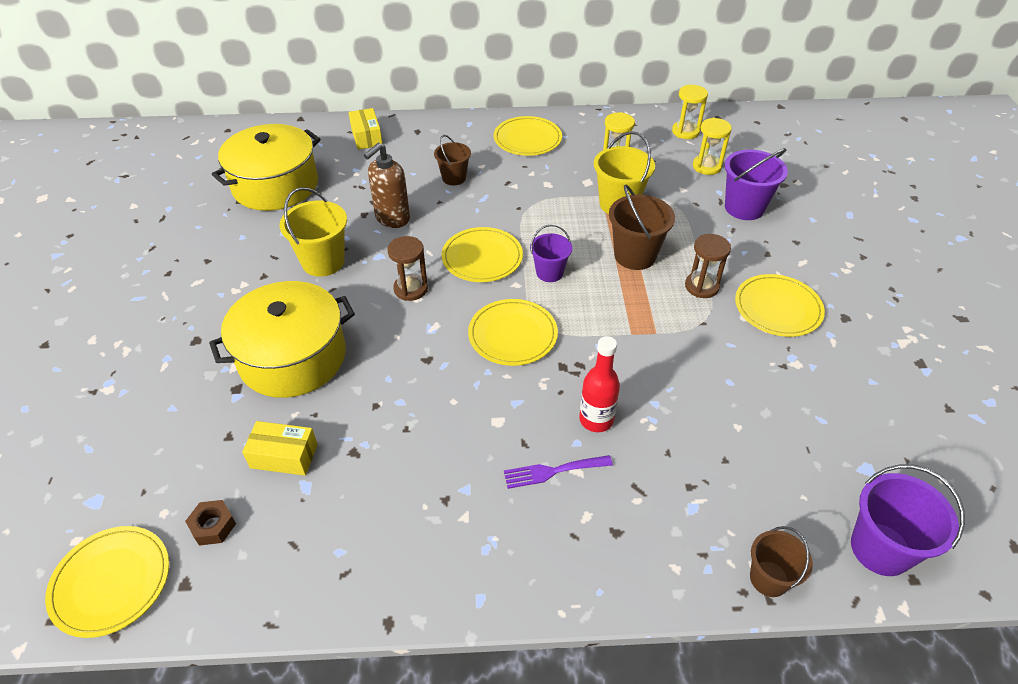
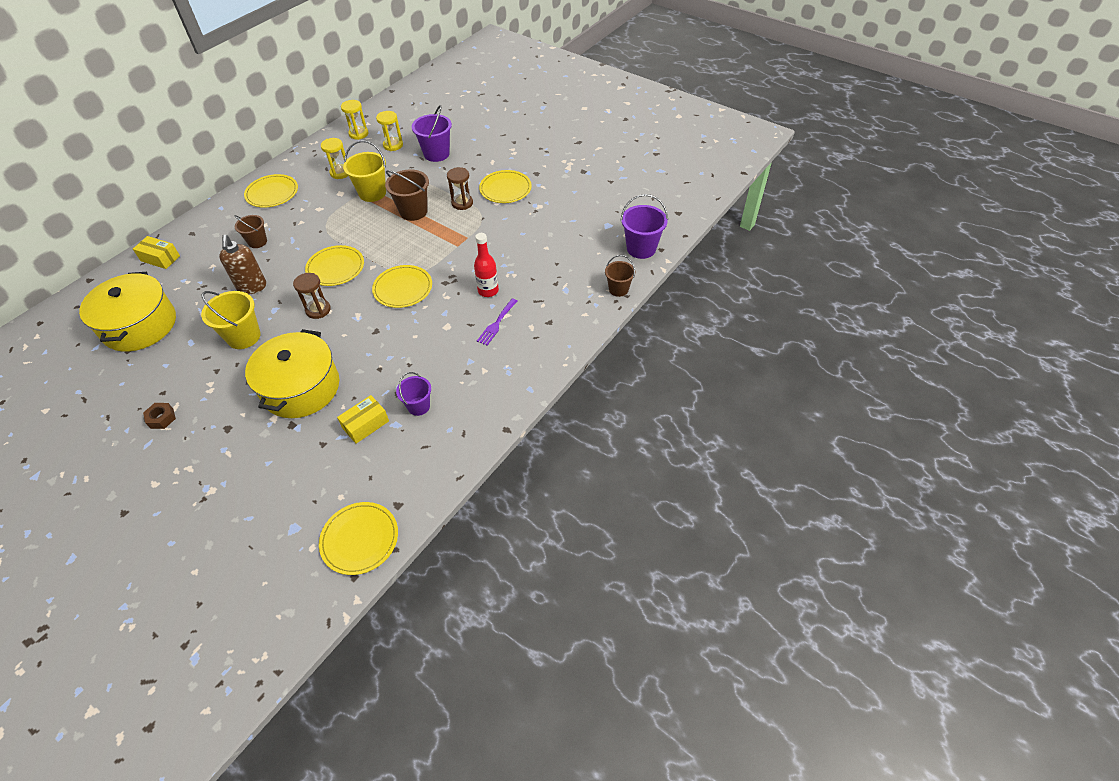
camera: 50 degrees left, 5 degrees up
brown nut [185,500,236,546] -> brown nut moved to [143,403,176,429]
purple bucket [530,224,572,282] -> purple bucket moved to [396,372,431,416]

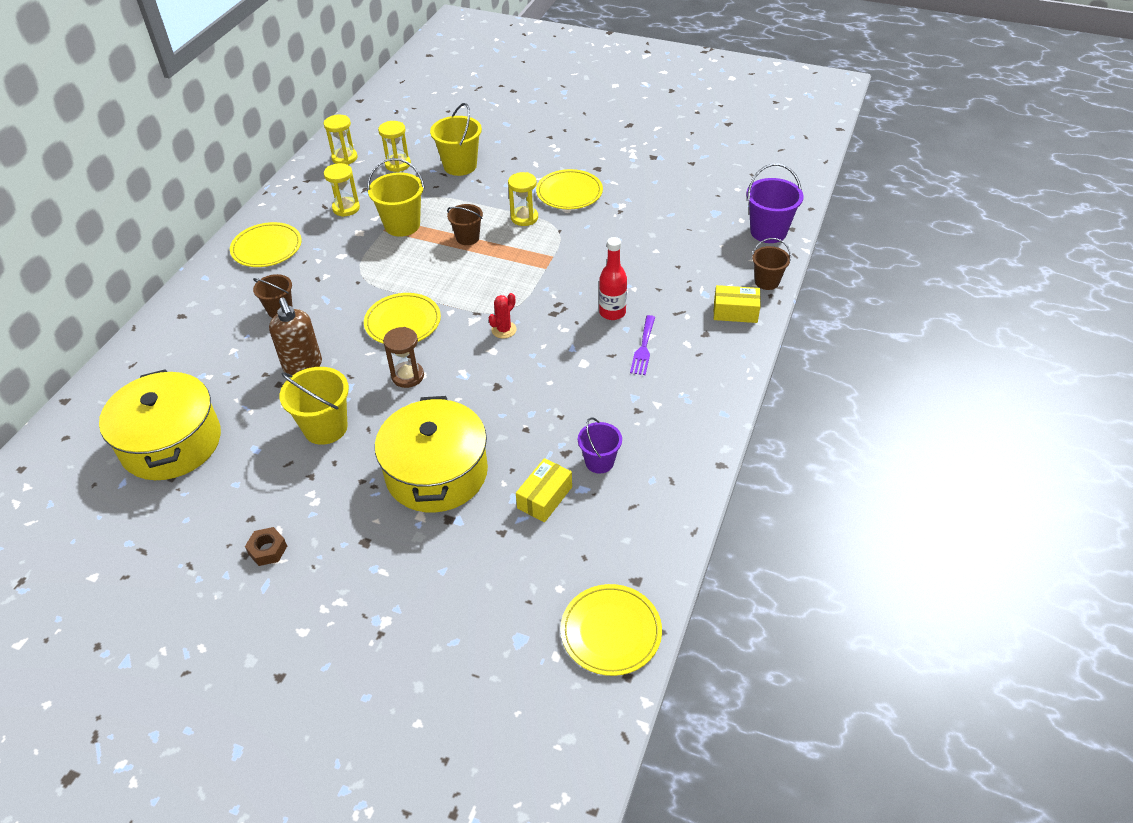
camera: 15 degrees left, 5 degrees down
yellow box [133,236,180,269] -> yellow box moved to [714,285,761,323]
yellow plate [372,265,432,308] -> red cactus [489,293,517,339]
brown bucket [385,169,429,221] -> brown bucket [447,204,483,245], size x0.64
purple bucket [412,105,452,162] -> yellow bucket [430,103,482,176]
brown hourglass [447,167,473,210] -> yellow hourglass [508,172,538,226]

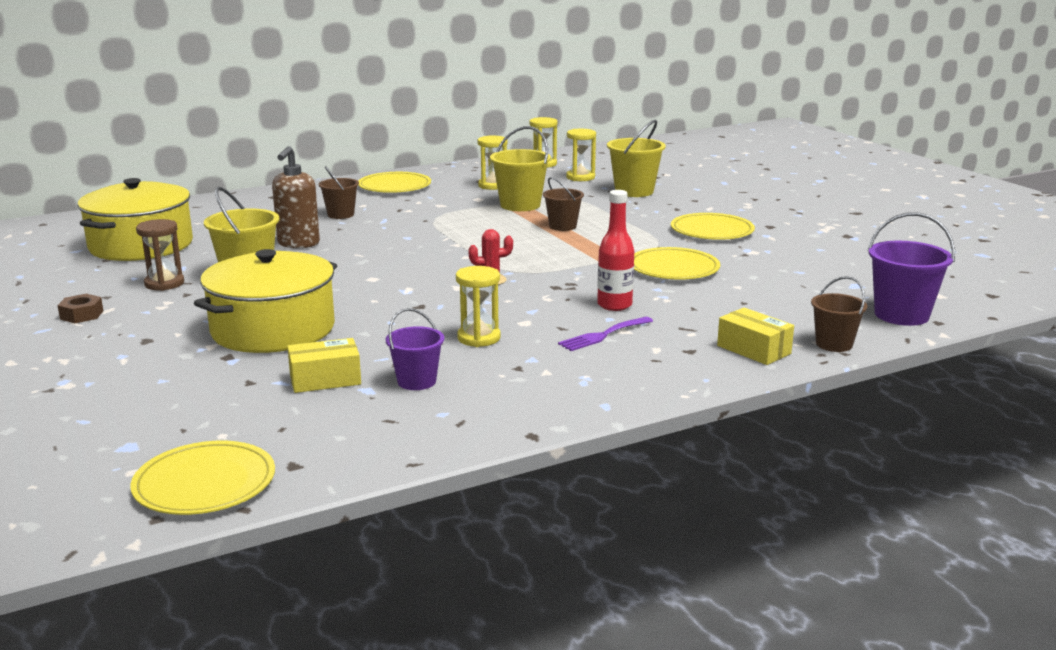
camera: 40 degrees right, 25 degrees down
yellow plate [364,293,441,344] -> yellow plate moved to [634,247,720,280]
brown hourglass [383,327,424,388] -> brown hourglass moved to [136,219,184,291]
yellow hourglass [508,172,538,226] -> yellow hourglass moved to [456,266,501,347]

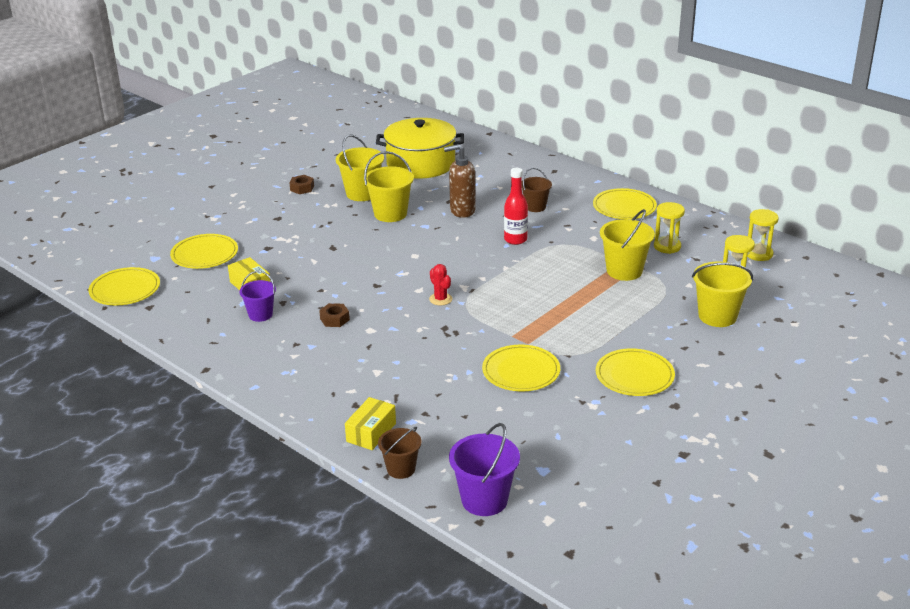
camera: 70 degrees right, 10 degrees up
brown hourglass [136,219,184,291] -> yellow bucket [336,134,384,201]
yellow pot [194,249,337,353] -> none
yellow hourglass [456,266,501,347] -> brown nut [319,303,350,327]
brown bucket [543,177,584,231] -> none
purple fork [558,317,653,351] -> none
red bottle [597,190,634,311] -> red bottle moved to [504,168,528,245]
none -> yellow plate [170,234,238,269]

